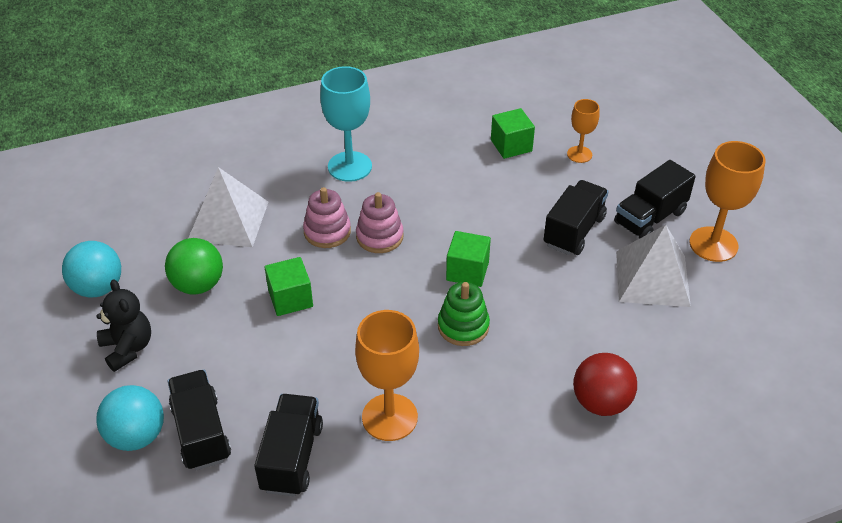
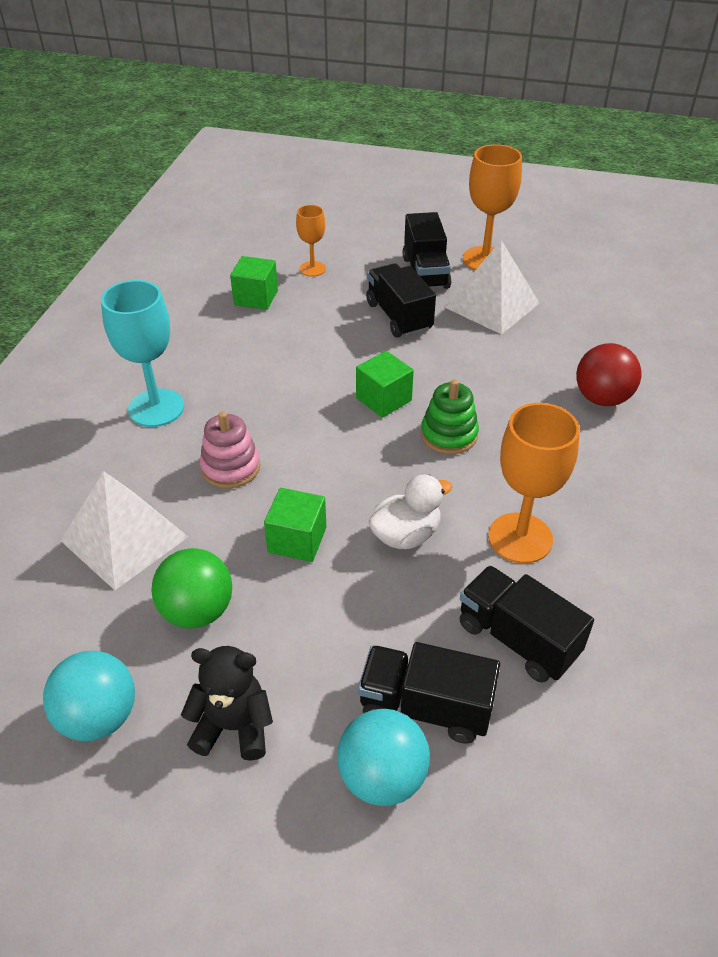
camera: 55 degrees left, 0 degrees up
pink stacking toy [356,192,404,253] -> none
none -> white duck [368,475,452,549]

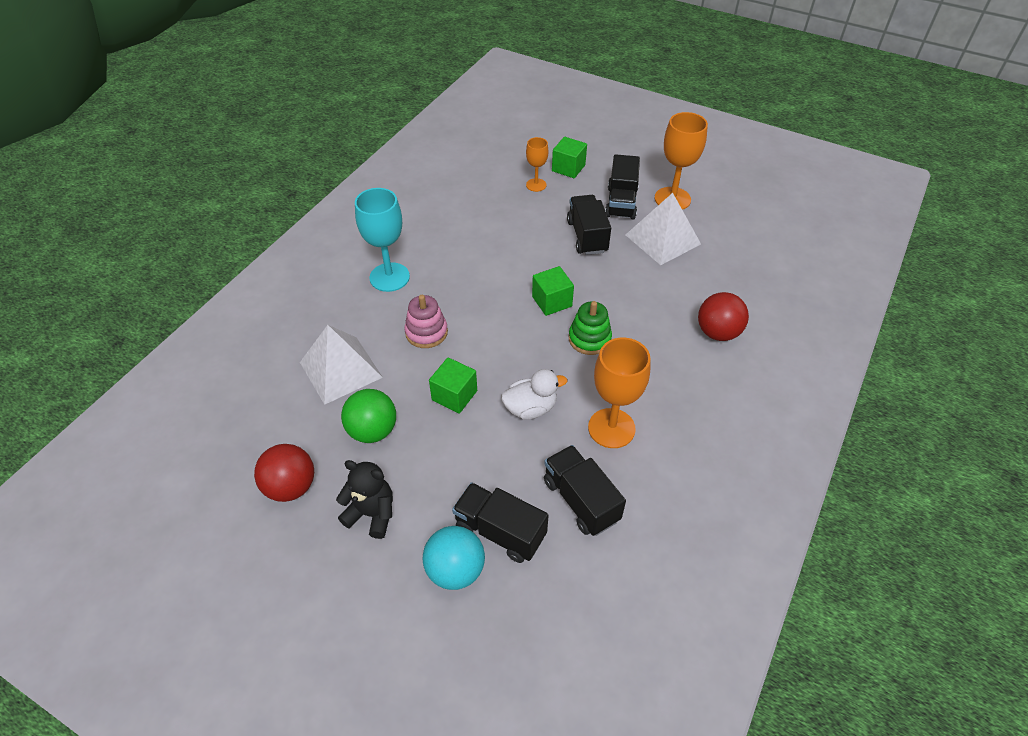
camera: 15 degrees right, 5 degrees up
turquoise ball [43,651,135,741] -> red ball [254,444,314,502]
green cube [230,256,278,310] -> green cube moved to [552,137,587,178]

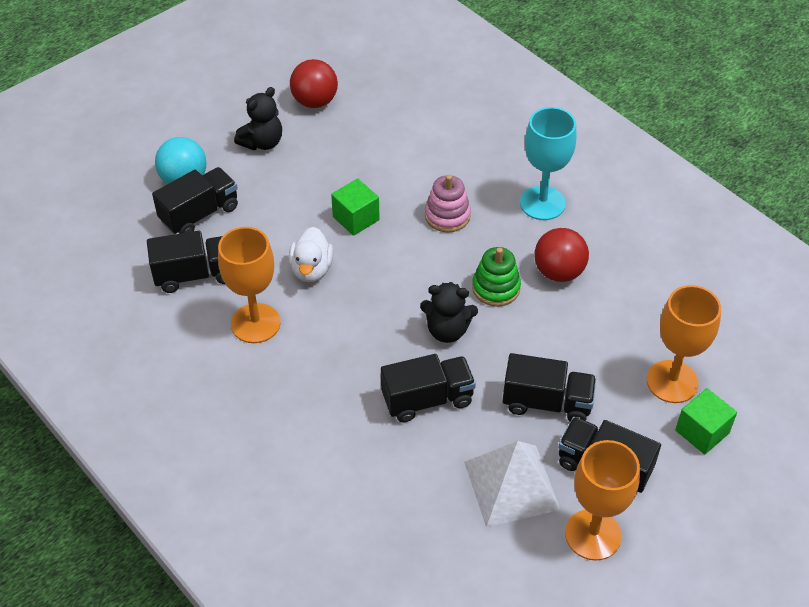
camera: 110 degrees right, 0 degrees up
white pyramid [300,325,383,405] -> none
green ball [341,389,396,443] -> none
orange goblet [526,137,548,192] -> orange goblet [647,285,721,403], size x1.74
green cube [532,266,574,316] -> black teddy bear [420,282,478,343]
green stacking toy [569,301,612,355] -> green stacking toy moved to [472,247,521,306]
red ball [698,292,749,341] -> red ball moved to [534,228,589,282]
none -> black truck [381,354,476,422]

